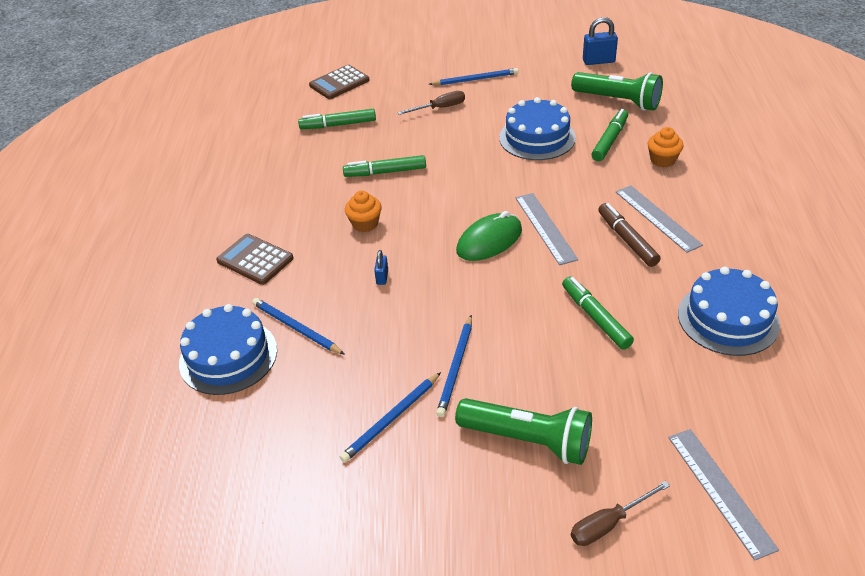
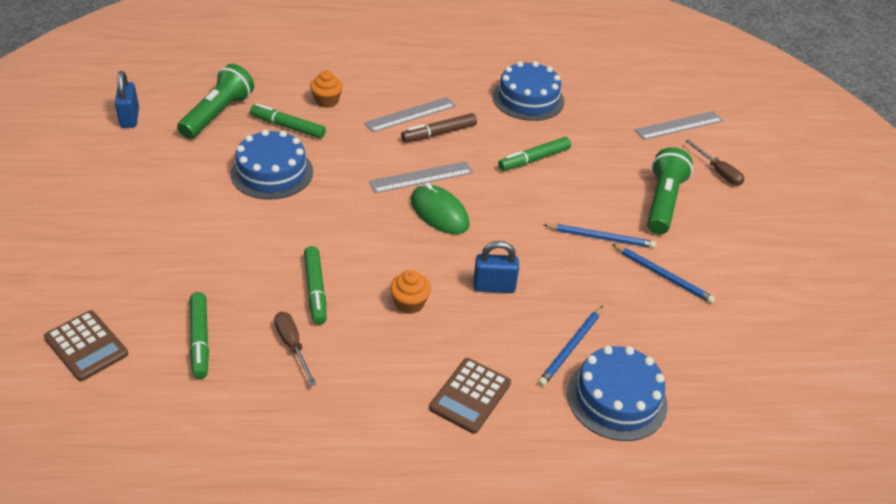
camera: 100 degrees left, 0 degrees up
blue padlock [374,250,388,285] -> blue padlock [473,241,519,293], size x1.83
brown screwdriver [398,91,465,115] -> brown screwdriver moved to [274,312,316,386]
blue pencil [429,68,519,85] -> none

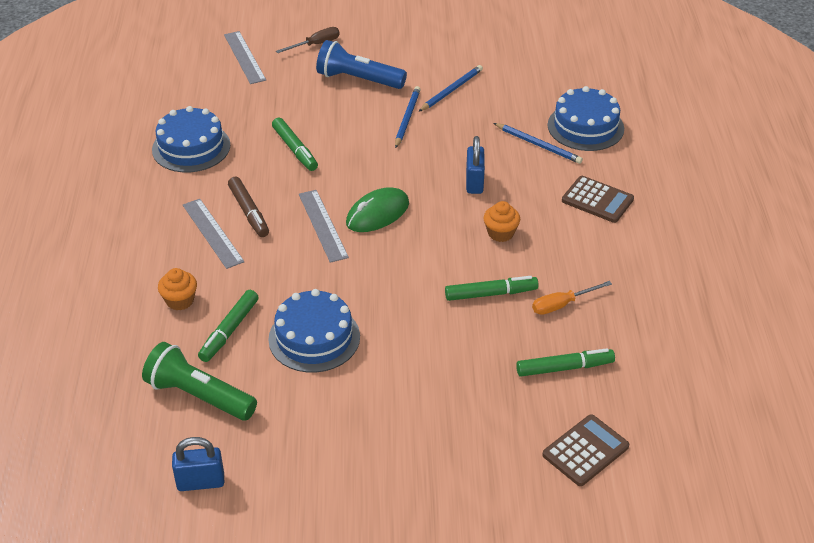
camera: 85 degrees left, 0 degrees up
brown screwdriver [274,312,316,386] -> orange screwdriver [532,281,612,315]
green flashlight [647,147,693,235] -> blue flashlight [316,40,407,89]

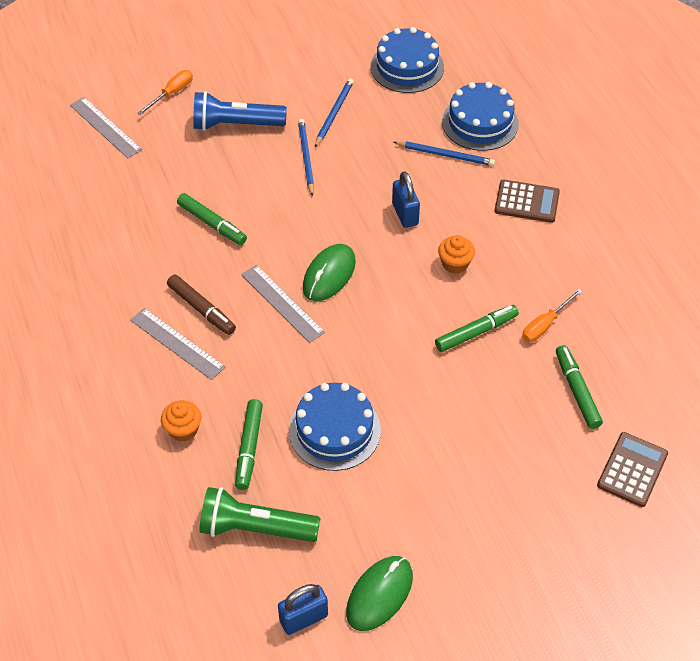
camera: 20 degrees left, 10 degrees up
blue cake [152,106,230,172] -> blue cake moved to [371,27,444,93]
brown screwdriver [276,27,340,53] -> orange screwdriver [137,70,193,115]
green marker [516,348,615,377] -> green marker turned 75 degrees counterclockwise [556,345,603,429]
none -> green mouse [346,556,413,631]

